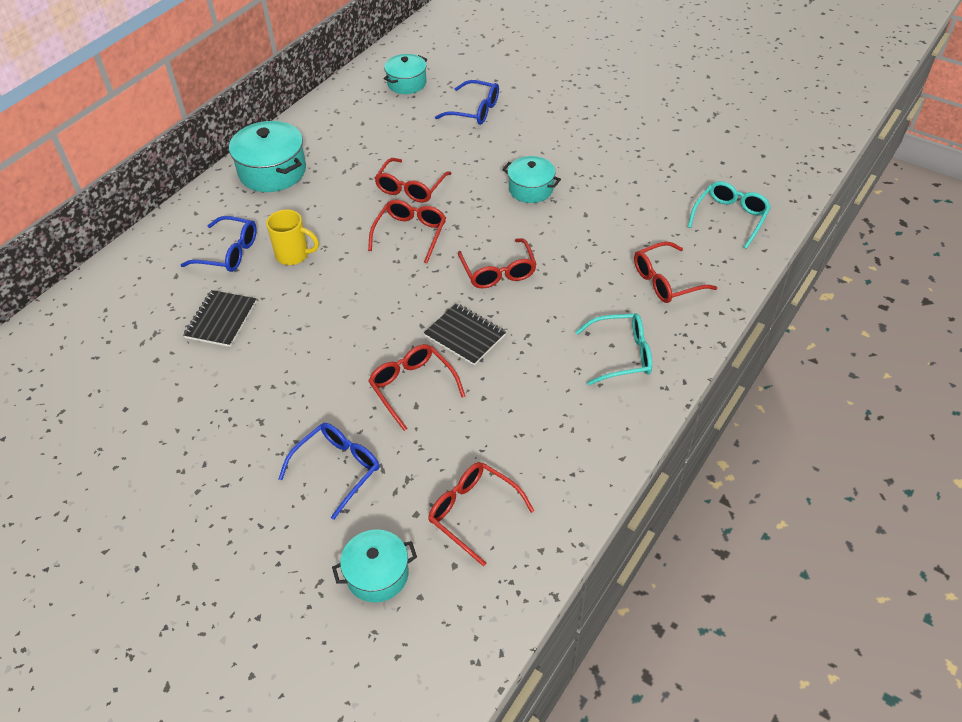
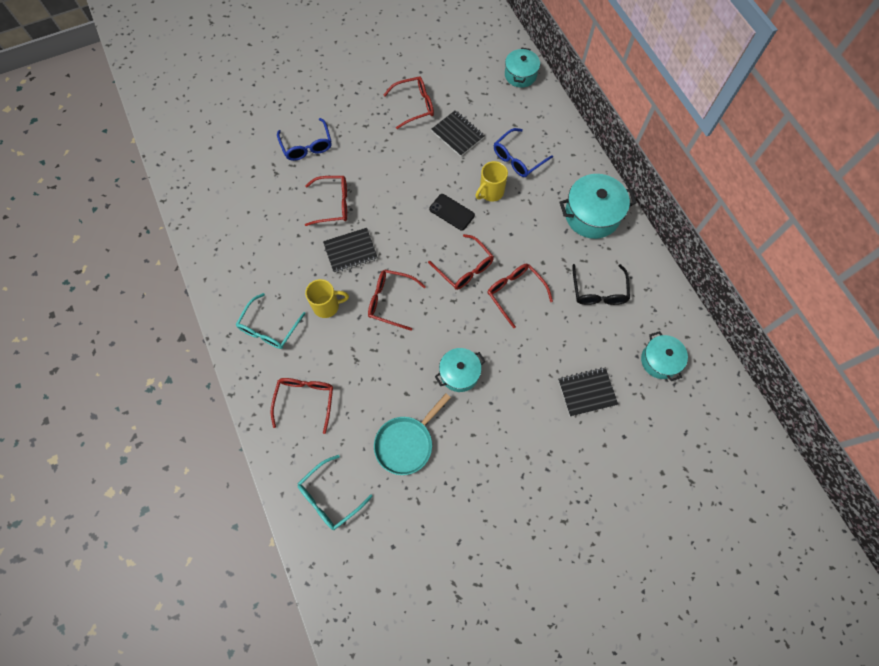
camera: 120 degrees right, 20 degrees up
turquoise pot [332,529,417,603] -> turquoise pot moved to [505,47,540,88]
red glasses [428,462,534,567] -> red glasses moved to [384,76,434,129]
blue glasses [435,80,499,125] -> black notebook [558,368,618,417]
turquoise glasses [688,181,771,249] -> turquoise glasses turned 75 degrees clockwise [297,455,373,530]
none -> yellow mug [305,279,349,318]
none -> turquoise pan [374,393,451,475]
none -> black phone [429,194,475,231]
none -> black glasses [572,264,630,305]

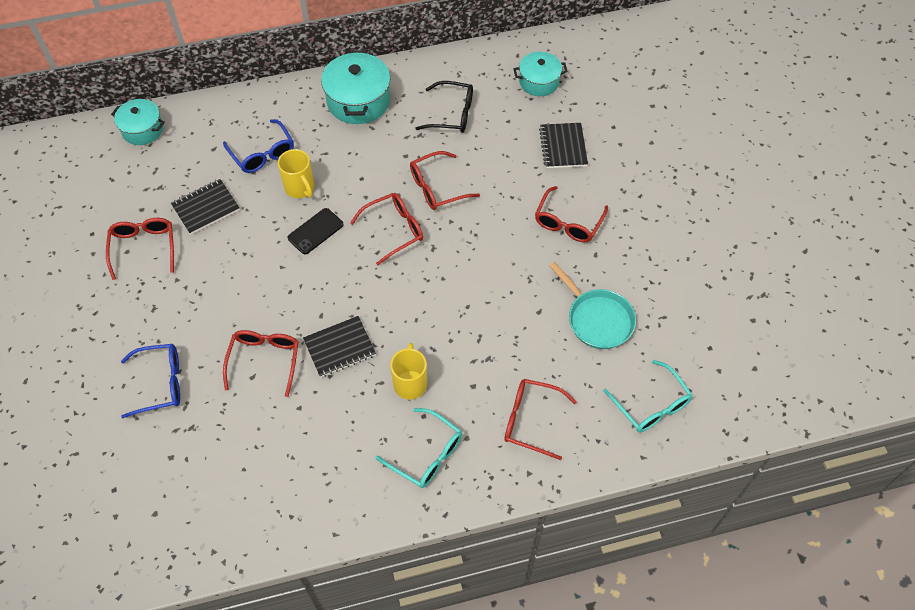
camera: 80 degrees left, 10 degrees down
black notebook [323,228,378,273] -> black notebook turned 75 degrees clockwise [303,316,376,377]
red glasses [368,270,426,331] -> red glasses moved to [535,186,608,242]
turquoise pot [435,348,485,392] -> none

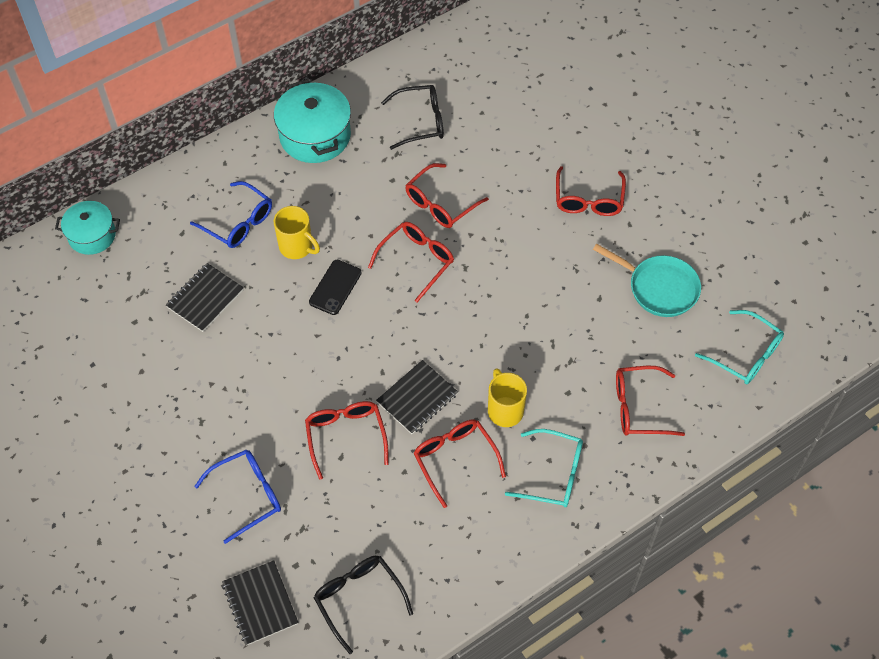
camera: 20 degrees left, 0 degrees up
red glasses [106,218,174,280] -> red glasses moved to [414,419,506,508]
turquoise pot [513,52,568,96] -> none
black notebook [539,123,588,168] -> black notebook moved to [222,560,298,646]
none -> black glasses [314,556,413,654]

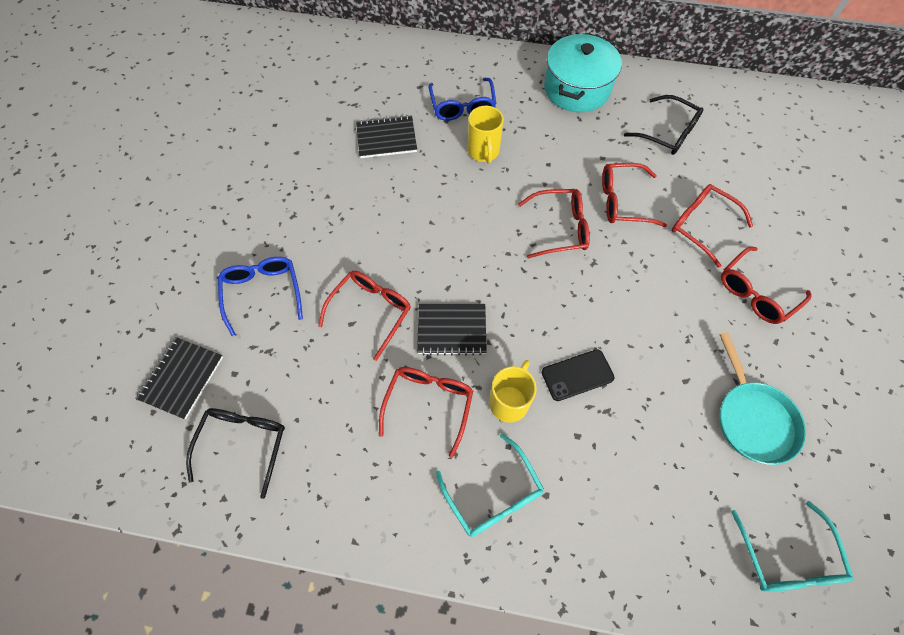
camera: 45 degrees right, 5 degrees up
turquoise pot [55,201,120,255] -> none
blue glasses [194,450,281,544] -> blue glasses turned 120 degrees counterclockwise [218,257,303,336]
black phone [309,260,362,315] -> black phone moved to [542,349,614,401]
red glasses [616,366,685,436] -> red glasses moved to [672,184,753,268]

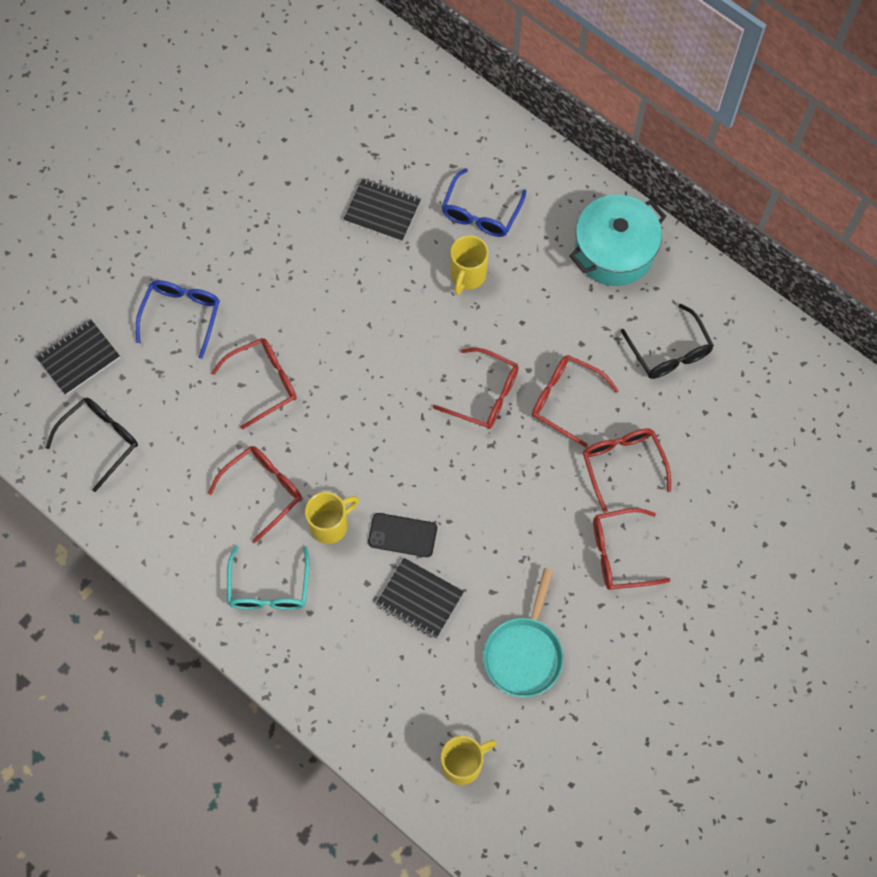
camera: 30 degrees right, 5 degrees up
black notebook [417,304,487,355] -> black notebook moved to [376,558,464,638]
turquoise glasses [731,501,853,592] -> yellow mug [441,736,497,785]

